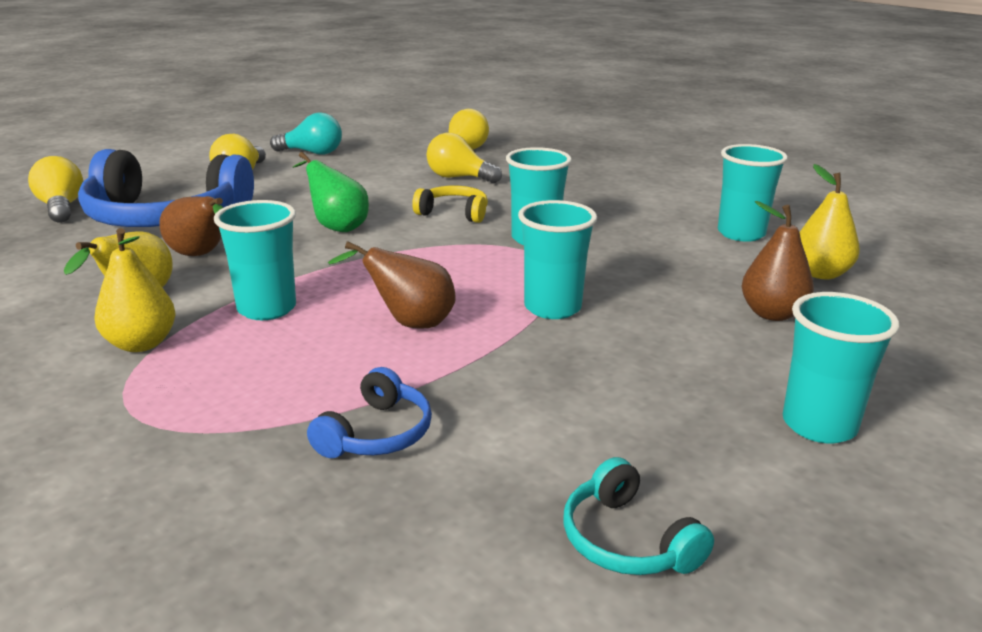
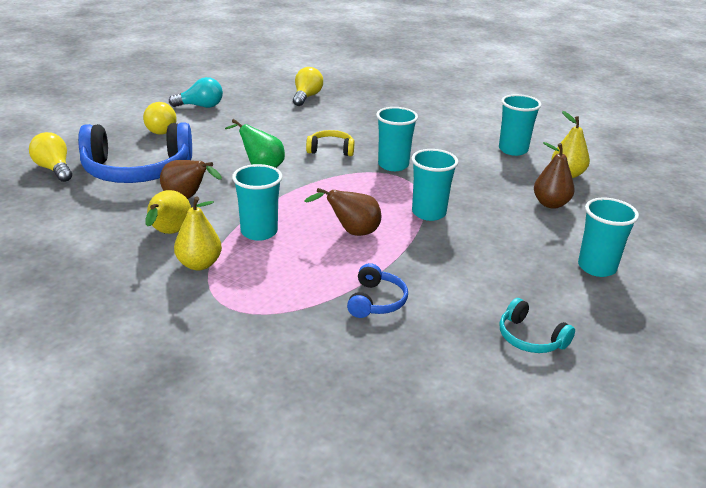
camera: 15 degrees left, 5 degrees up
yellow light bulb [426,133,502,183] -> none

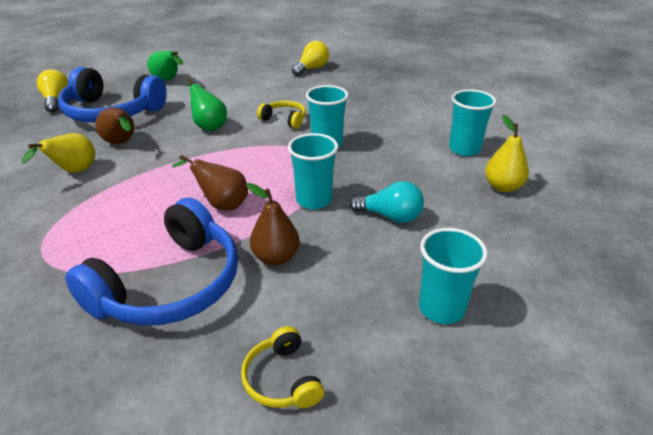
camera: 25 degrees right, 5 degrees up
yellow light bulb [143,102,177,135] -> green pear [147,51,183,81]
turquoise light bulb [169,77,223,108] -> turquoise light bulb moved to [349,181,424,223]
yellow pear [174,196,222,270] -> none
turquoise cup [232,164,282,241] -> none
blue headphones [347,263,408,318] -> blue headphones [65,198,238,326], size x2.14
turquoise headphones [499,298,575,353] -> yellow headphones [241,326,324,408]
brown pear [534,142,575,209] -> brown pear moved to [246,183,300,265]

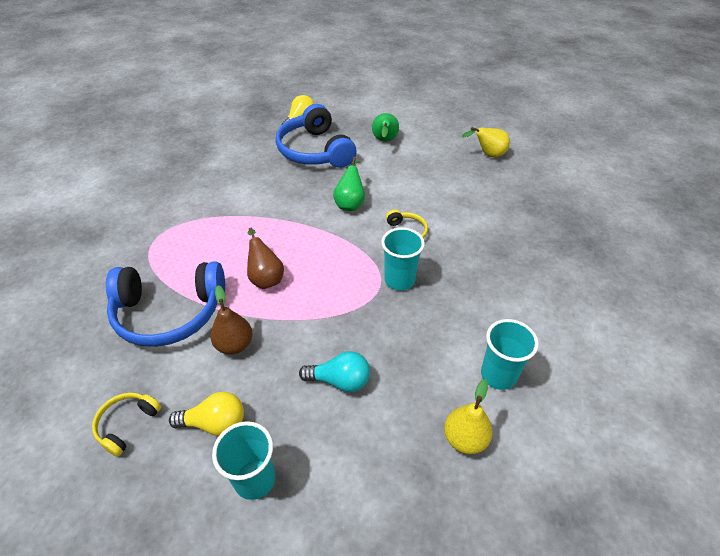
camera: 50 degrees right, 10 degrees up
yellow pear [21,133,95,173] -> yellow pear moved to [462,127,510,157]
brown pear [95,107,135,144] -> none
turquoise cup [288,133,338,210] -> none
yellow light bulb [292,41,329,76] -> yellow light bulb moved to [169,392,244,436]
turquoise light bulb [349,181,424,223] -> turquoise light bulb turned 60 degrees counterclockwise [299,351,370,392]

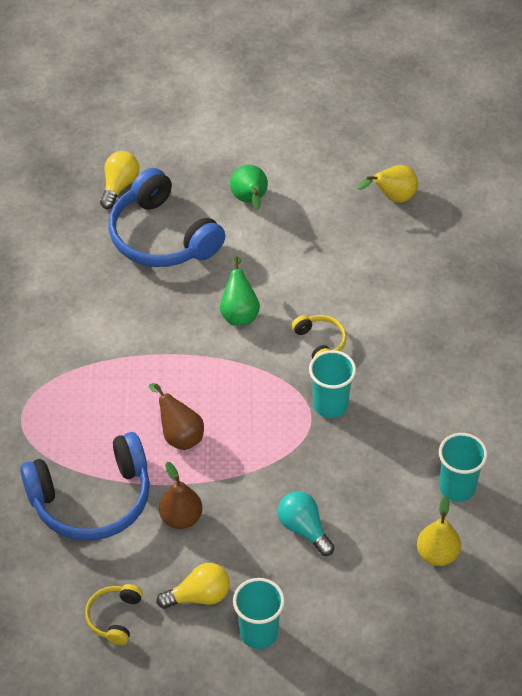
camera: 15 degrees left, 5 degrees up
turquoise light bulb [299,351,370,392] -> turquoise light bulb turned 120 degrees counterclockwise [278,492,334,556]

